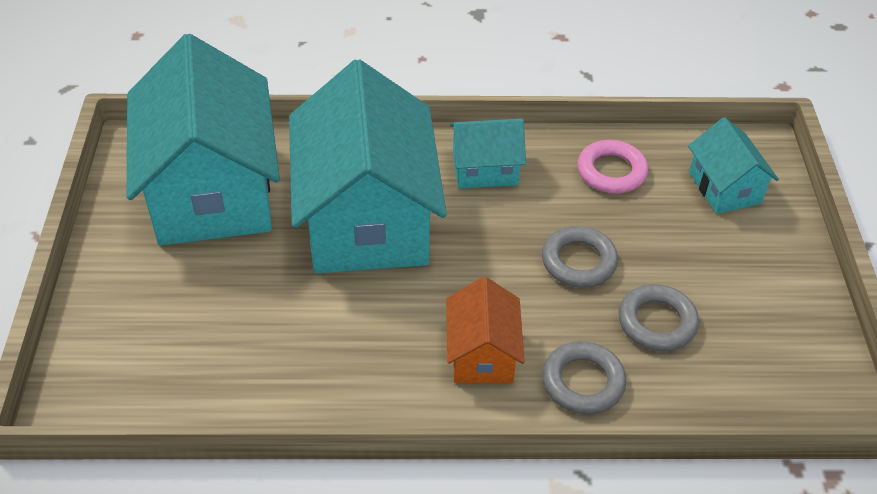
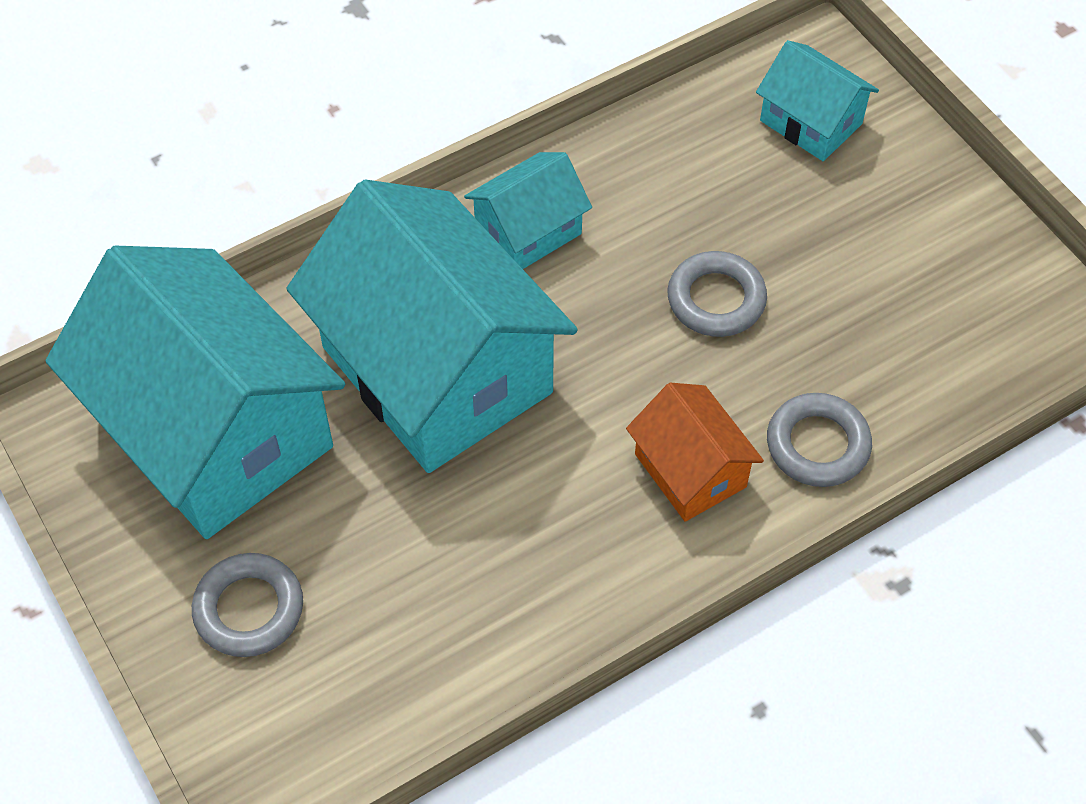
camera: 30 degrees left, 10 degrees up
pink ring [578,140,648,194] -> none
grey ring [618,284,699,351] -> grey ring moved to [192,553,303,657]

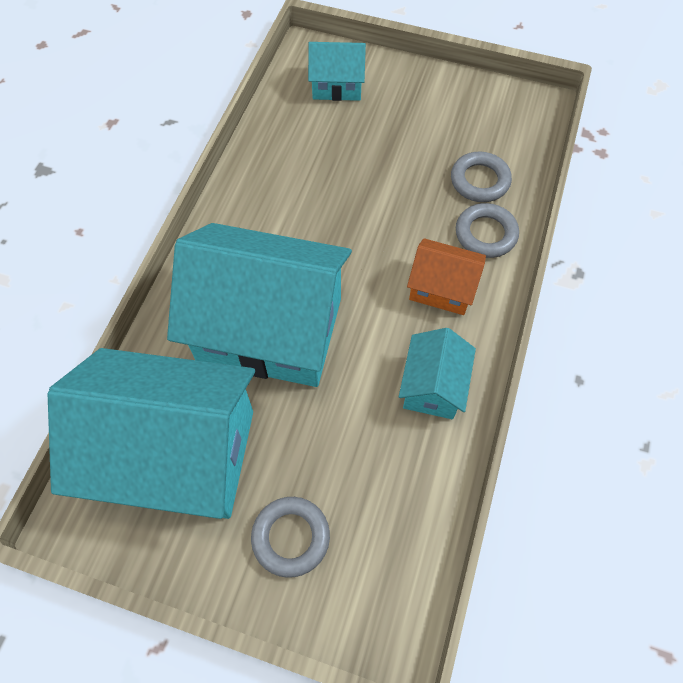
camera: 40 degrees left, 5 degrees up
turquoise house [464,152,592,269] -> turquoise house moved to [399,328,476,419]
grey ring [668,251,767,337] -> grey ring moved to [451,151,512,202]

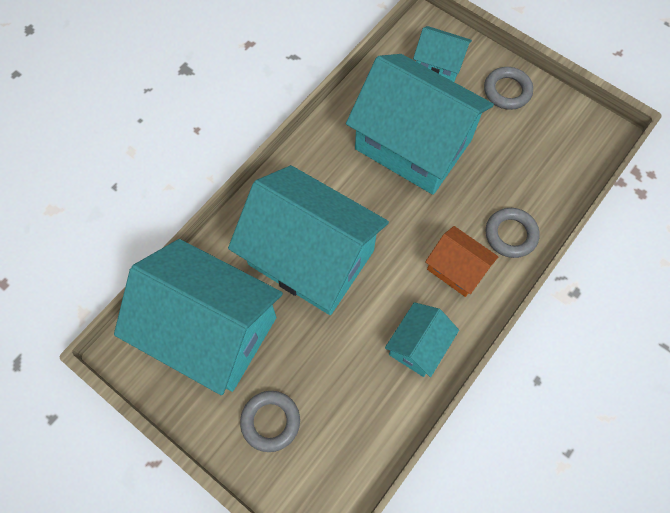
camera: 20 degrees right, 5 degrees up
grey ring [451,151,512,202] -> grey ring moved to [484,67,533,110]
none -> turquoise house [346,54,494,195]

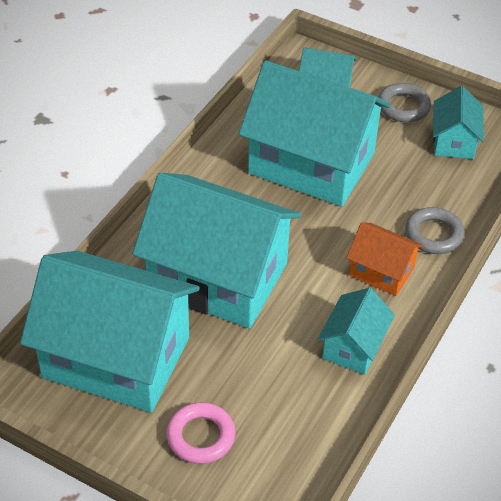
camera: 10 degrees left, 20 degrees down
grey ring [240,391,300,452] -> pink ring [166,402,235,464]
none -> turquoise house [433,86,484,159]

